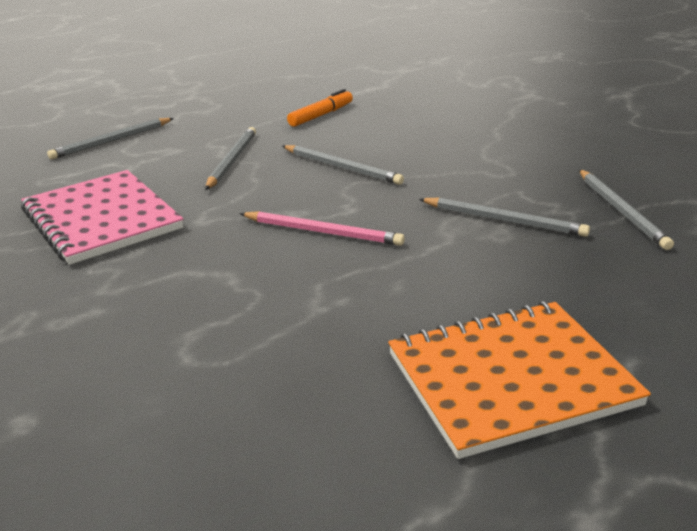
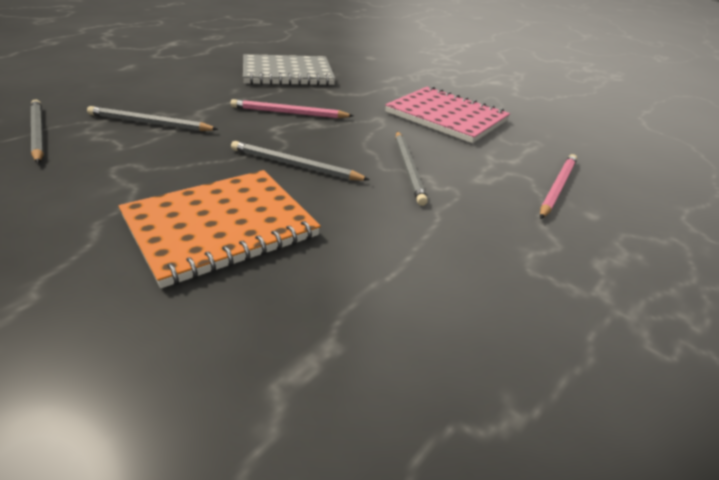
camera: 160 degrees right, 5 degrees up
grey pencil [47,118,174,159] -> pink pencil [540,154,577,219]
orange marker [287,89,353,127] -> none
orange notebook [388,301,651,459] -> orange notebook moved to [119,170,321,288]
none -> grey notebook [243,54,335,86]

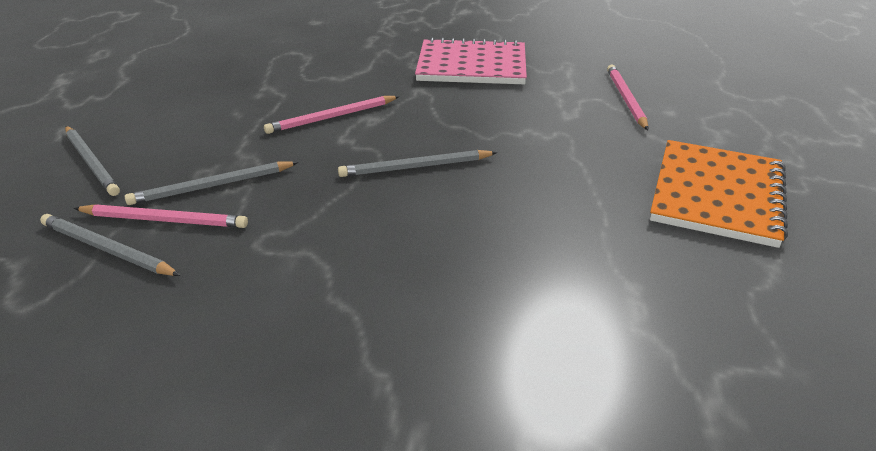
camera: 30 degrees left, 0 degrees up
orange notebook [119,170,321,288] -> orange notebook moved to [650,140,788,248]
grey notebook [243,54,335,86] -> none
grey pencil [395,132,428,206] -> grey pencil moved to [65,126,120,196]
none -> pink pencil [74,204,248,228]

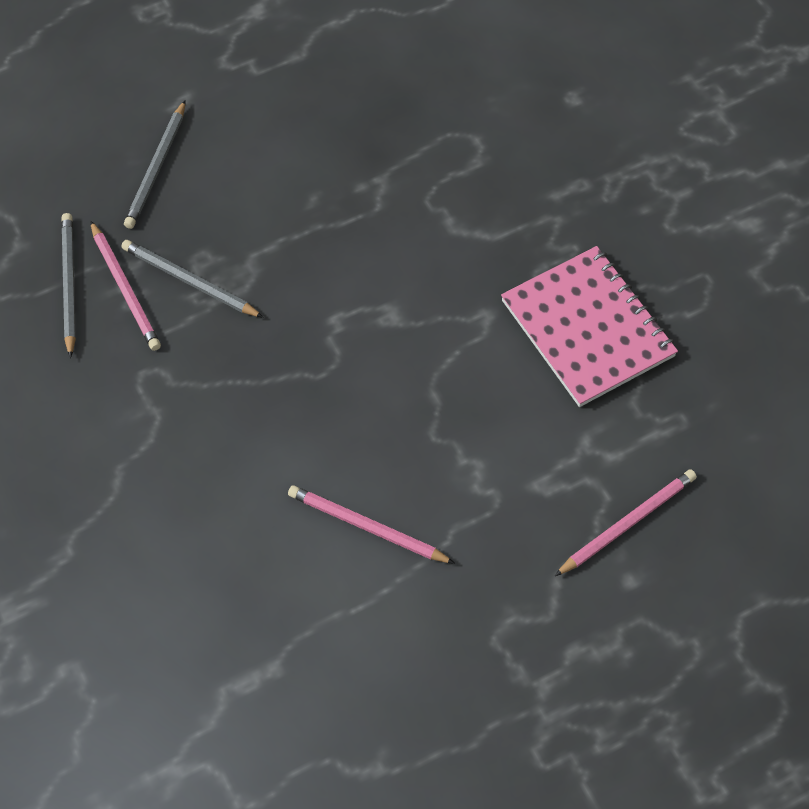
camera: 55 degrees right, 25 degrees up
pink pencil [264,96,400,134] -> pink pencil moved to [288,485,455,564]
grey pencil [338,150,497,177] -> none
orange notebook [650,140,788,248] -> none

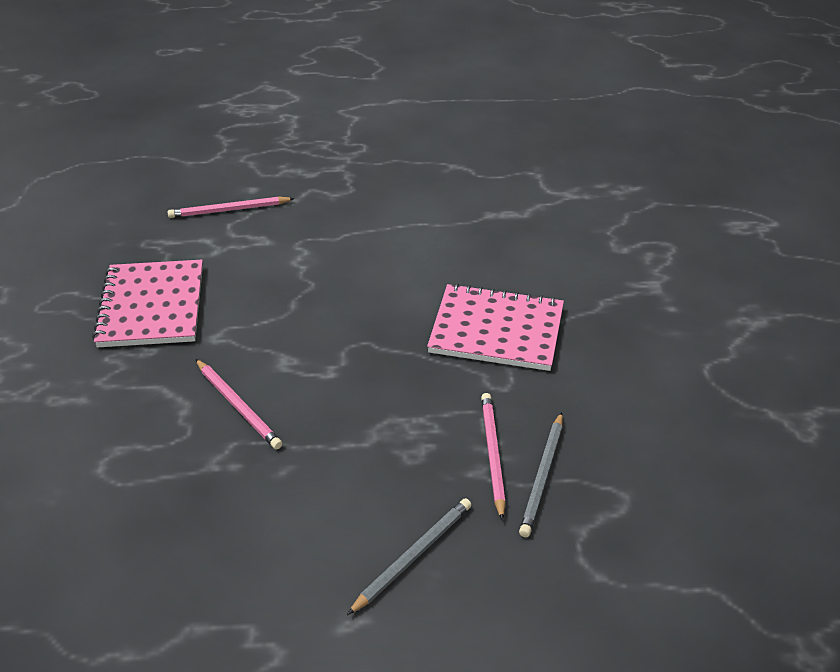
camera: 155 degrees left, 20 degrees down
grey pencil [121,240,264,318] -> none
pink pencil [288,485,455,564] -> pink pencil moved to [196,359,282,449]
none -> pink notebook [427,283,564,371]

